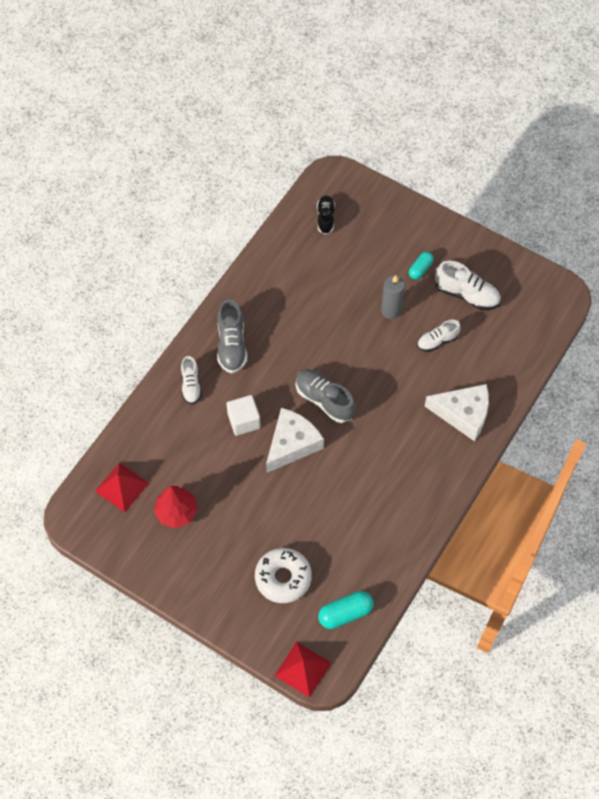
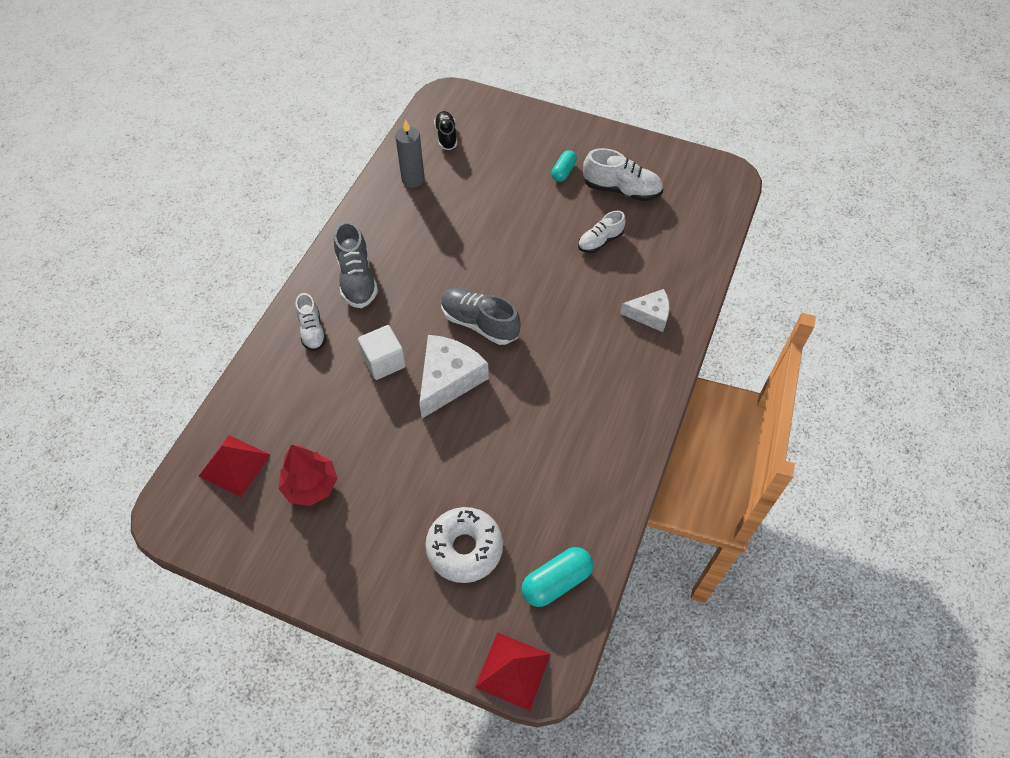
camera: 10 degrees left, 5 degrees down
grey candle [381,275,405,319] -> grey candle moved to [395,119,425,188]
white cheese [425,384,489,441] -> white cheese [620,289,670,332], size x0.62

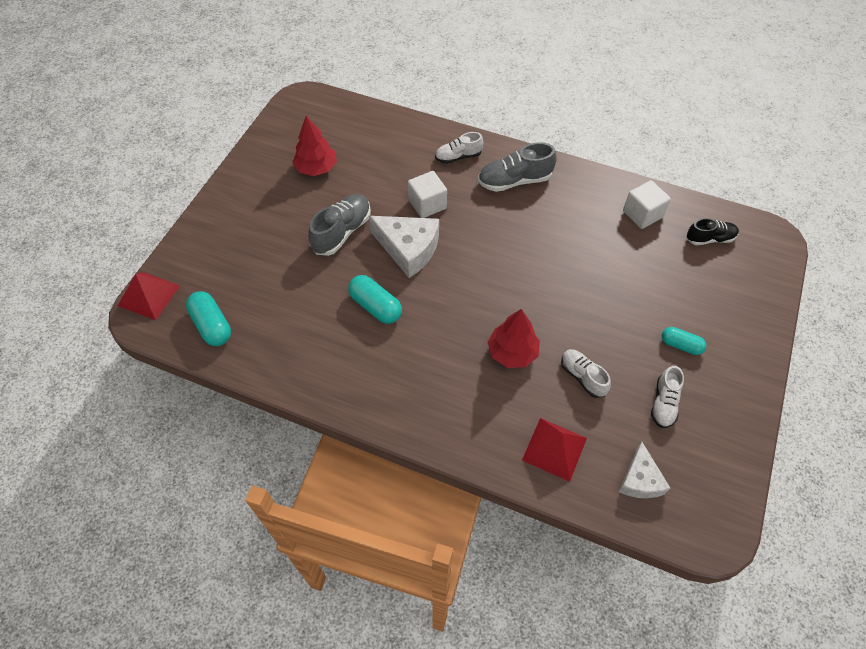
camera: 90 degrees right, 0 degrees up
red pyramid [198,435,270,497] -> red pyramid moved to [522,418,587,482]
grey candle [395,119,425,188] -> white cube [623,180,671,229]
white donut [425,507,503,583] -> none
grey shoe [441,288,521,345] -> grey shoe moved to [308,194,371,256]
white shoe [583,148,663,201] -> white shoe [651,366,684,428], size x0.65
white cheese [620,289,670,332] -> white cheese moved to [619,442,670,498]
none -> turquoise capsule [348,275,402,324]
none -> red tree [488,309,540,368]

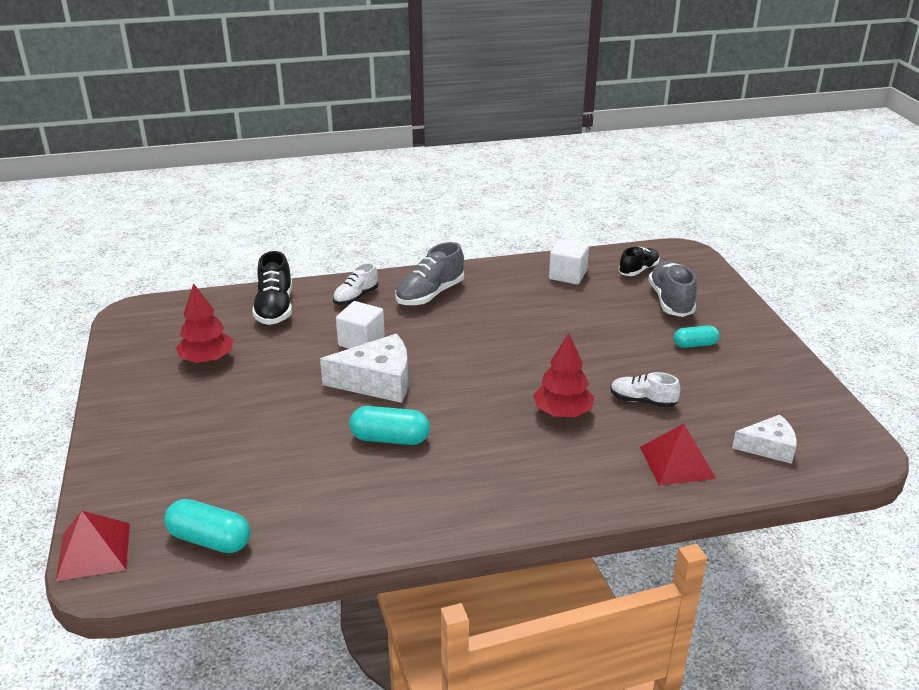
camera: 35 degrees left, 25 degrees down
grey shoe [308,194,371,256] -> grey shoe moved to [648,261,697,317]
white cheese [619,442,670,498] -> white cheese turned 60 degrees counterclockwise [732,415,797,464]
white shoe [651,366,684,428] -> none
none -> black shoe [252,251,292,325]

